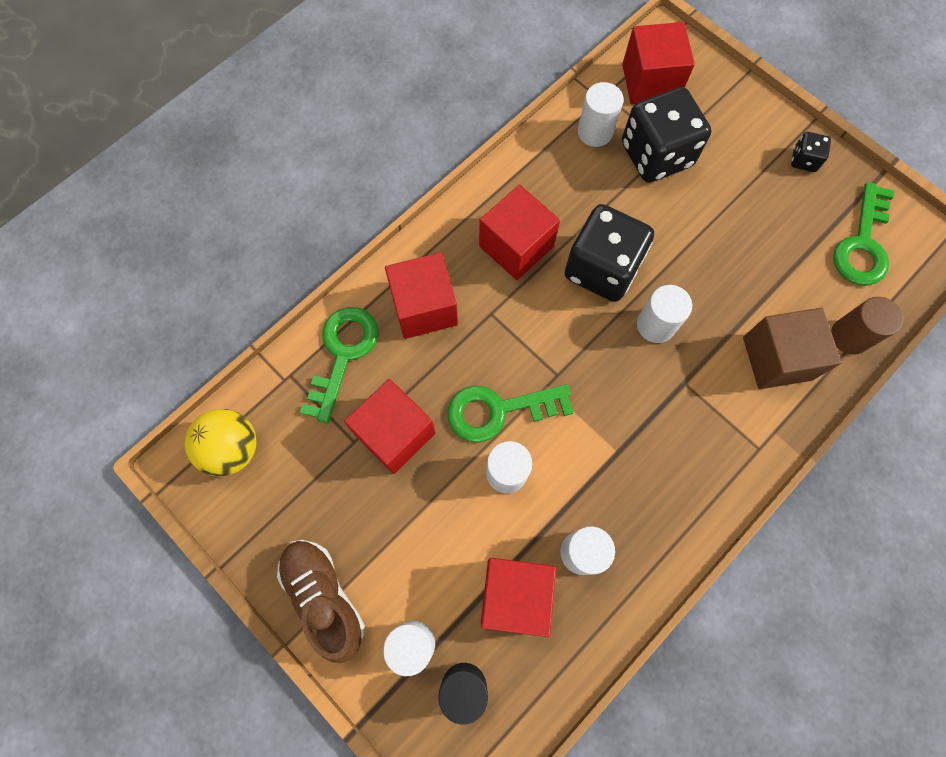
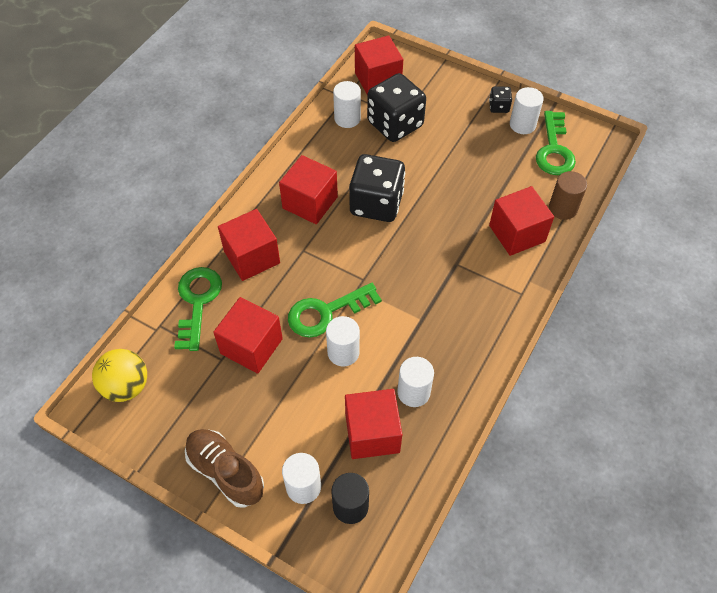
camera: 15 degrees left, 15 degrees down
white cylinder [637,285,692,343] -> white cylinder moved to [510,87,544,134]
brown cube [743,308,842,389] -> red cube [489,186,554,256]

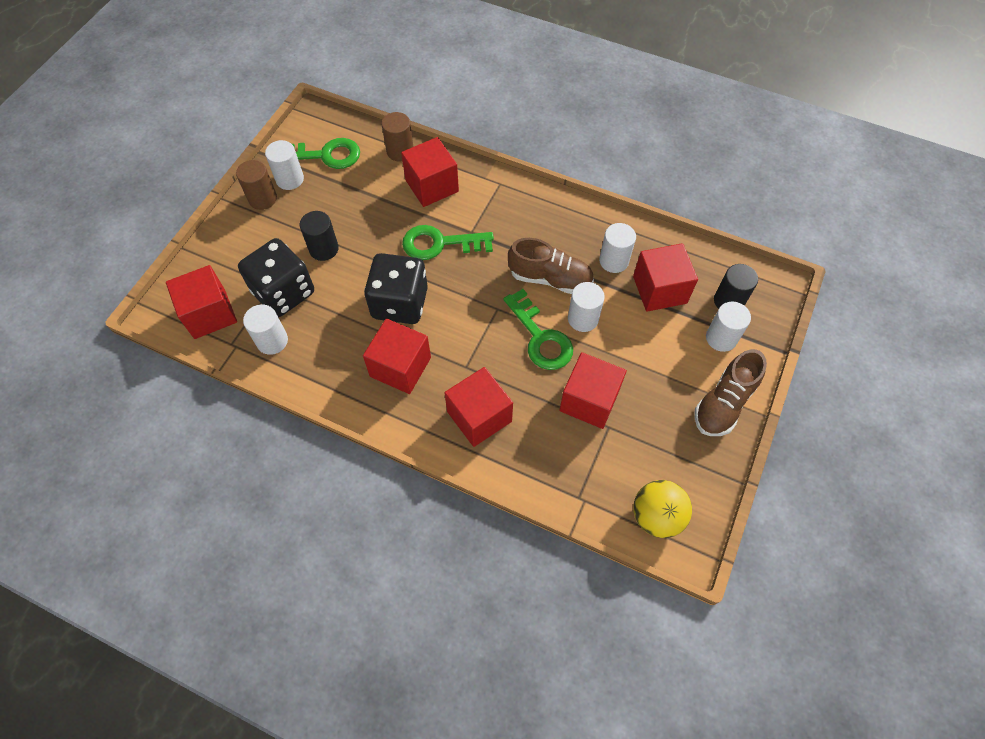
camera: 95 degrees left, 5 degrees up
green key [174,267,222,351] -> green key moved to [402,225,494,260]
black dice [489,87,512,113] -> brown cylinder [236,160,277,210]
none -> black cylinder [300,211,339,261]
none -> brown shoe [508,238,594,294]

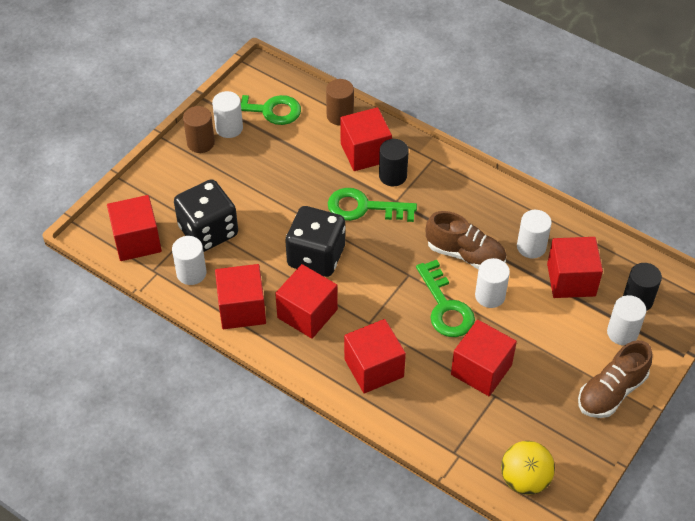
camera: 10 degrees right, 10 degrees down
black cylinder [300,211,339,261] -> black cylinder moved to [379,139,409,186]
none -> red cube [215,264,266,329]

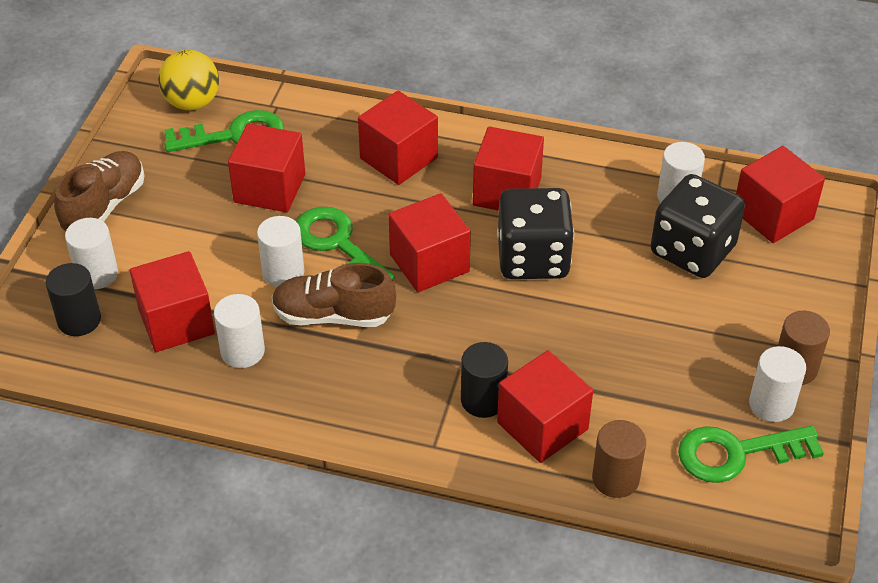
camera: 160 degrees right, 5 degrees down
red cube [215,264,266,329] -> red cube moved to [388,193,471,292]
green key [328,188,417,222] -> green key moved to [164,110,284,152]

